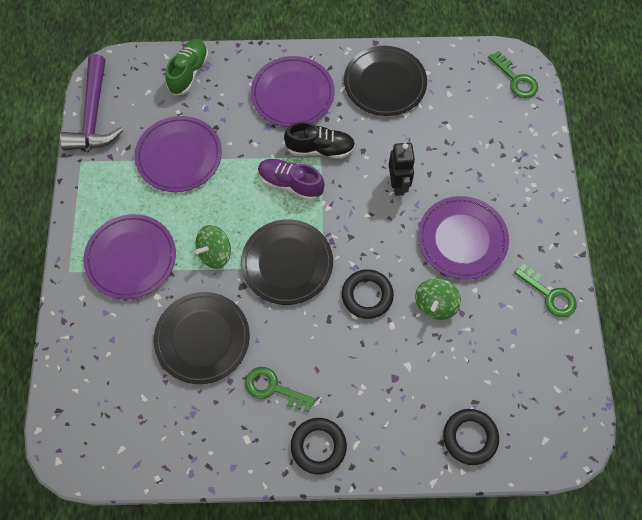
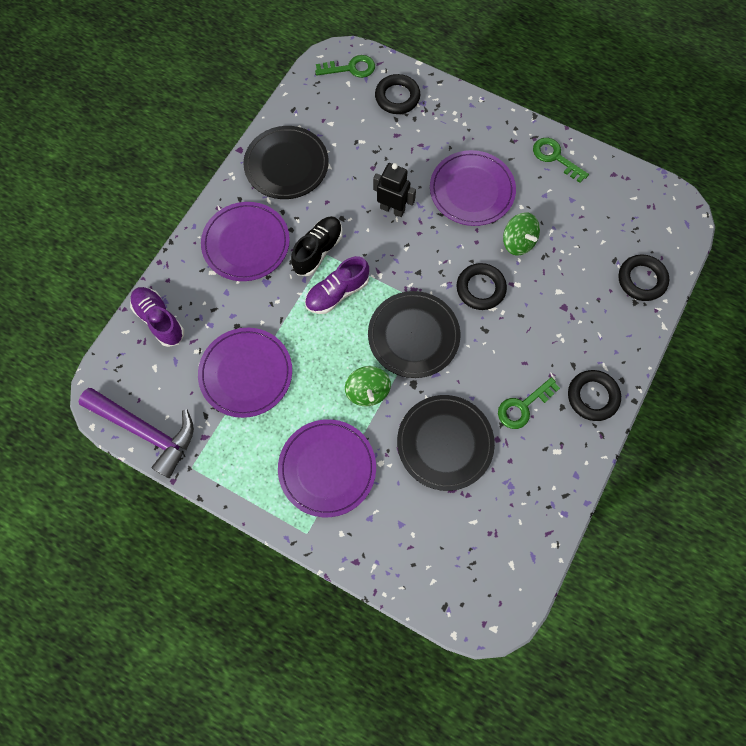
camera: 60 degrees left, 5 degrees up
green shoe [165,39,209,96] -> purple shoe [130,287,184,347]
green key [514,263,577,317] -> green key turned 120 degrees counterclockwise [533,138,589,183]
none -> black ring [375,74,420,114]

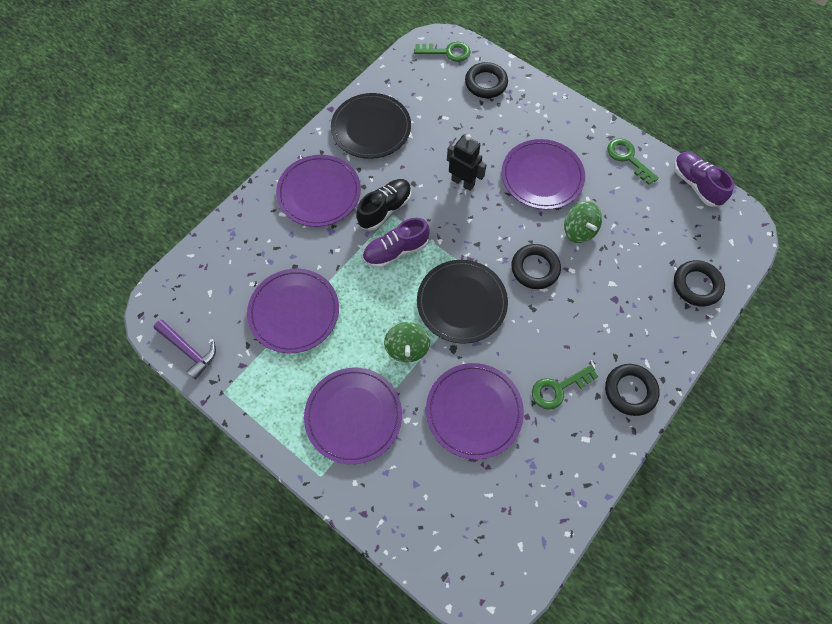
camera: 10 degrees right, 5 degrees down
purple hammer [78,388,194,478] -> purple hammer [154,320,216,380], size x0.61
purple shoe [130,287,184,347] -> purple shoe moved to [674,152,734,207]
black plate [397,395,495,491] -> purple plate [426,363,524,459]

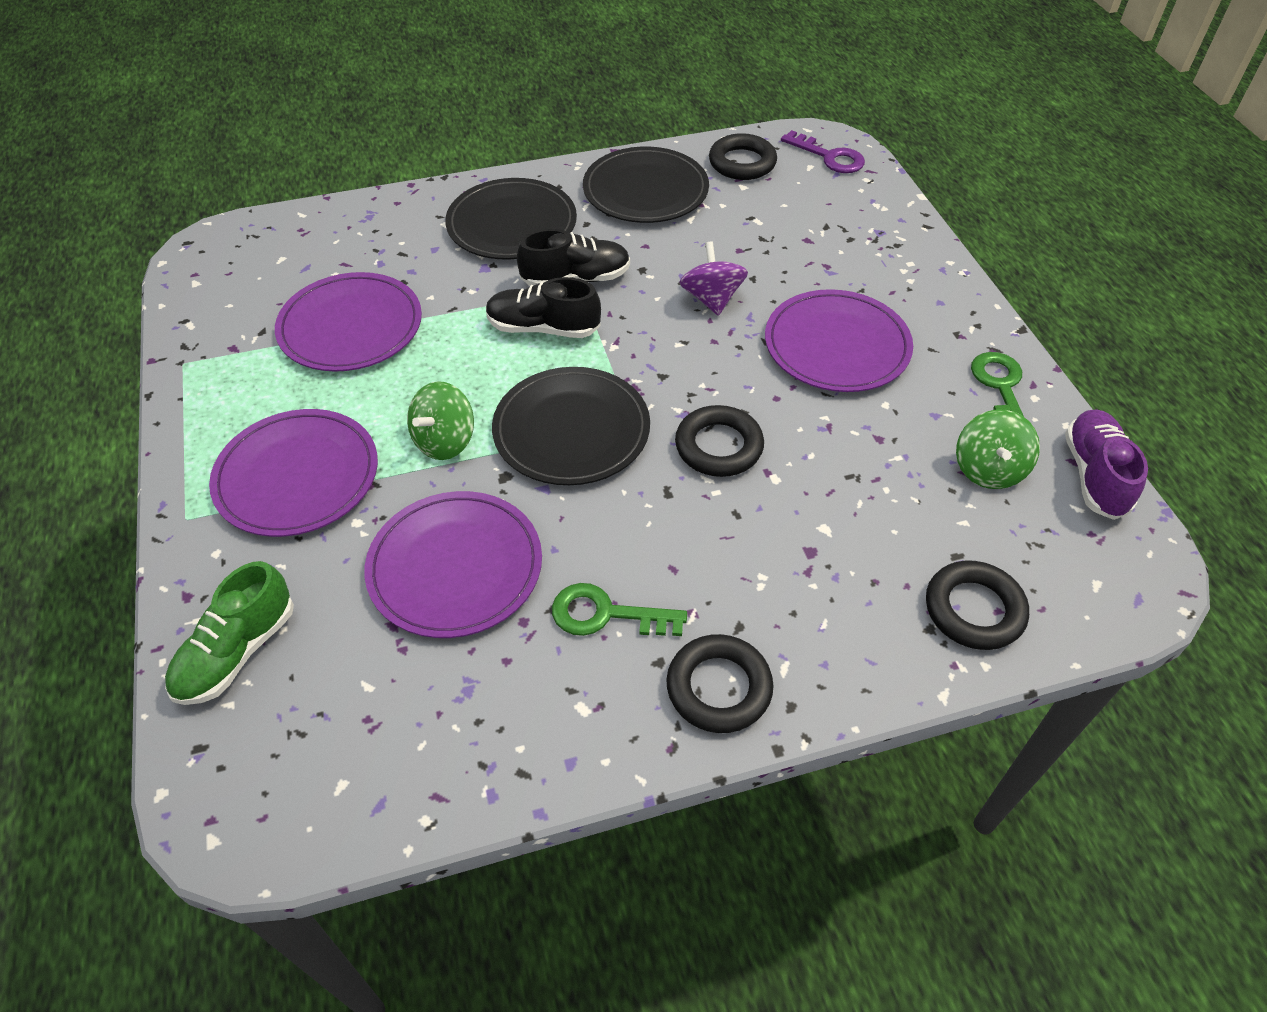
camera: 35 degrees right, 15 degrees down
purple hammer [154,320,216,380] -> none
purple plate [276,155,361,227] -> black plate [445,178,577,260]
purple shoe [363,218,430,268] -> black shoe [486,277,601,338]
green key [414,42,471,62] -> purple key [781,130,865,173]
black robot [447,134,487,191] -> purple spinning top [679,242,748,316]
black ring [465,62,508,98] -> black ring moved to [709,133,777,180]
green spinning top [564,202,602,243] -> green spinning top moved to [956,410,1040,489]
none -> green shoe [165,561,294,705]

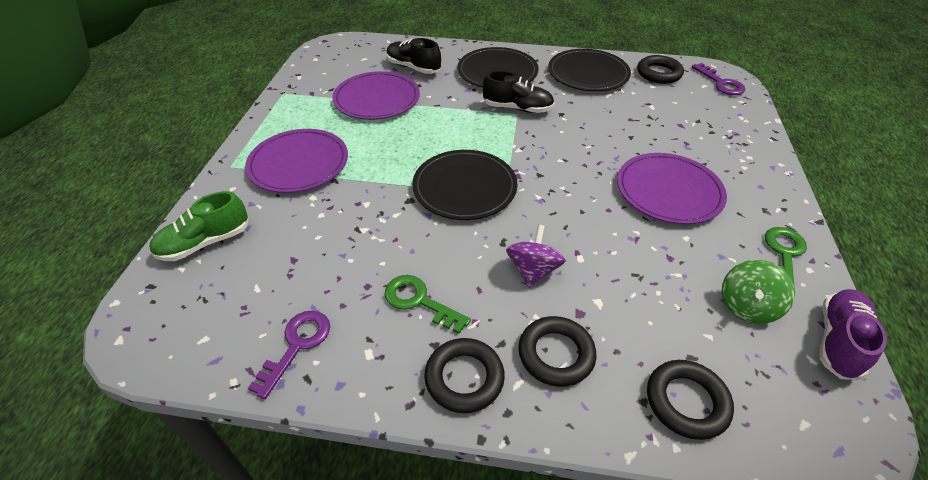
camera: 25 degrees right, 5 degrees down
purple plate [364,491,542,638] -> none
green spinning top [407,381,474,460] -> none
black shoe [486,277,601,338] -> black shoe moved to [387,38,441,74]
black ring [675,405,764,477] -> black ring moved to [518,316,596,387]
purple spinning top [679,242,748,316] -> purple spinning top moved to [506,224,566,288]
none -> purple key [248,310,330,399]

